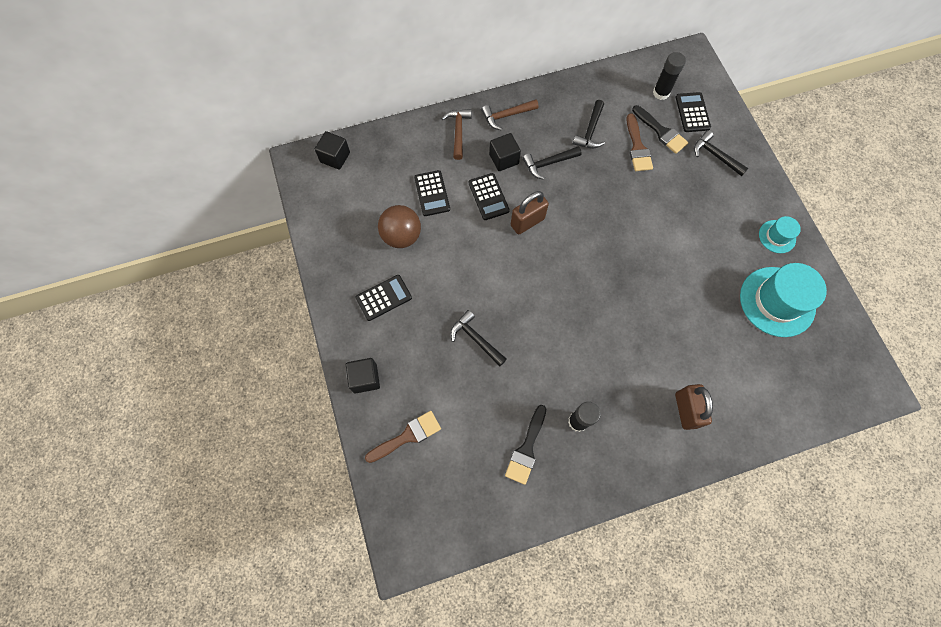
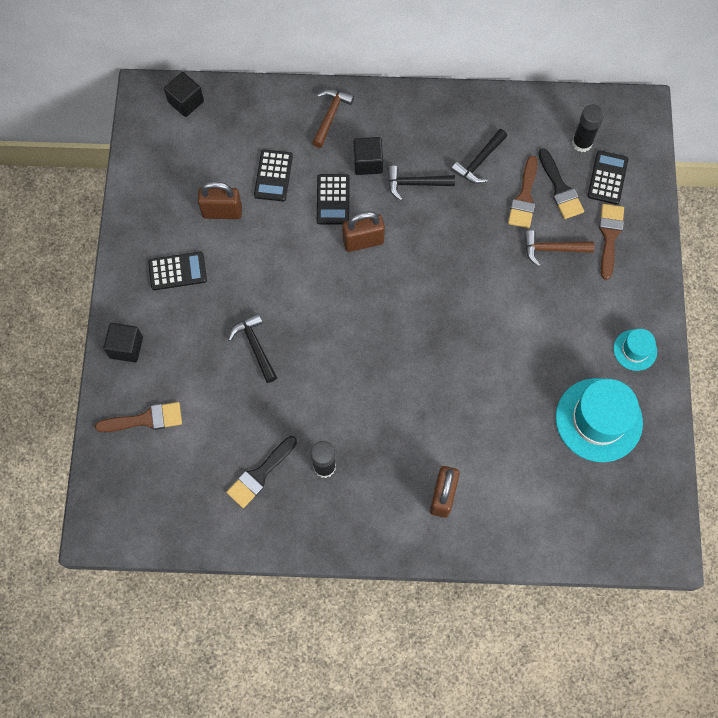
camera: 20 degrees right, 0 degrees up
brown ball [378,205,421,248] -> brown padlock [198,181,242,219]
brown hammer [481,99,539,131] -> brown hammer moved to [524,230,594,266]
black hammer [694,130,749,176] -> brown brush [599,204,624,280]

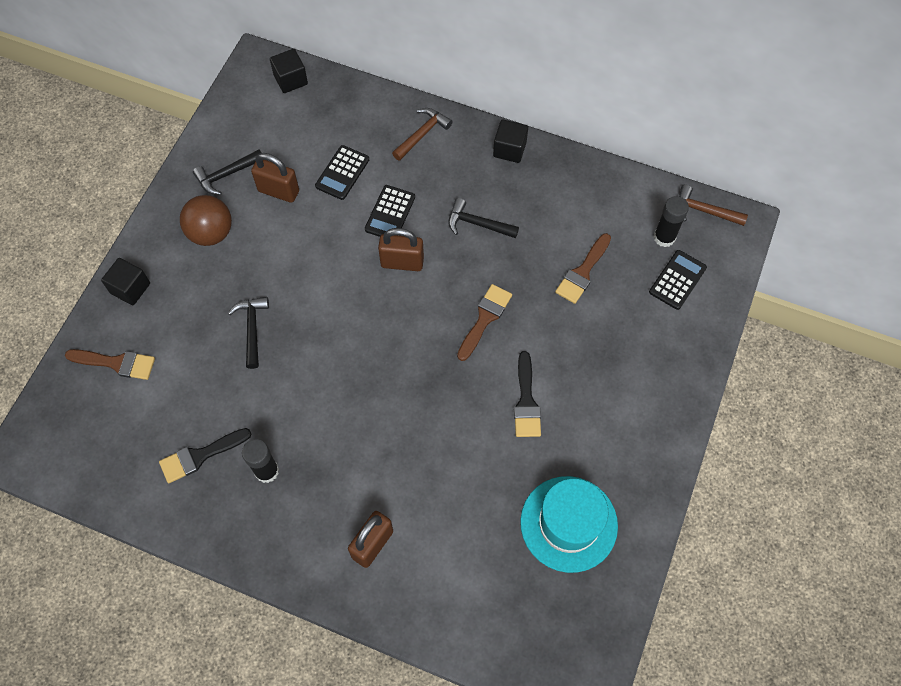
camera: 20 degrees right, 5 degrees down
black calculator [148,252,207,290] -> brown ball [180,195,232,246]
black cube [354,137,383,175] -> black cube moved to [493,119,528,163]
black hammer [451,129,507,184] -> black hammer moved to [193,149,262,195]
brown hammer [524,230,594,266] -> brown hammer moved to [679,185,748,226]
black brush [538,148,584,219] -> black brush moved to [514,351,541,437]
brown brush [599,204,624,280] -> brown brush moved to [457,284,512,361]
turquoise hat [613,329,657,371] -> none

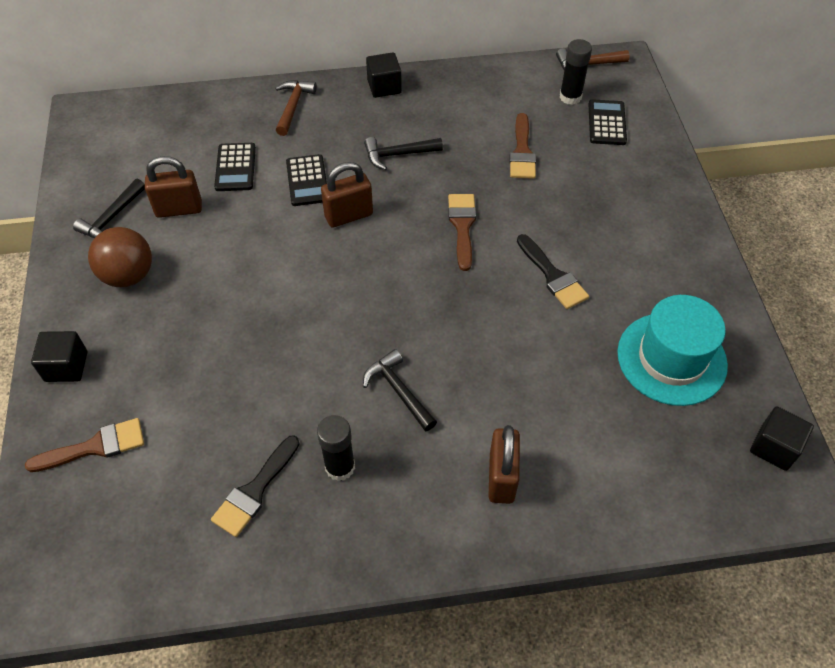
camera: 30 degrees left, 10 degrees down
black hammer [228,297,269,369] -> black hammer moved to [363,349,437,432]
black cube [270,49,308,93] -> black cube moved to [750,406,814,471]

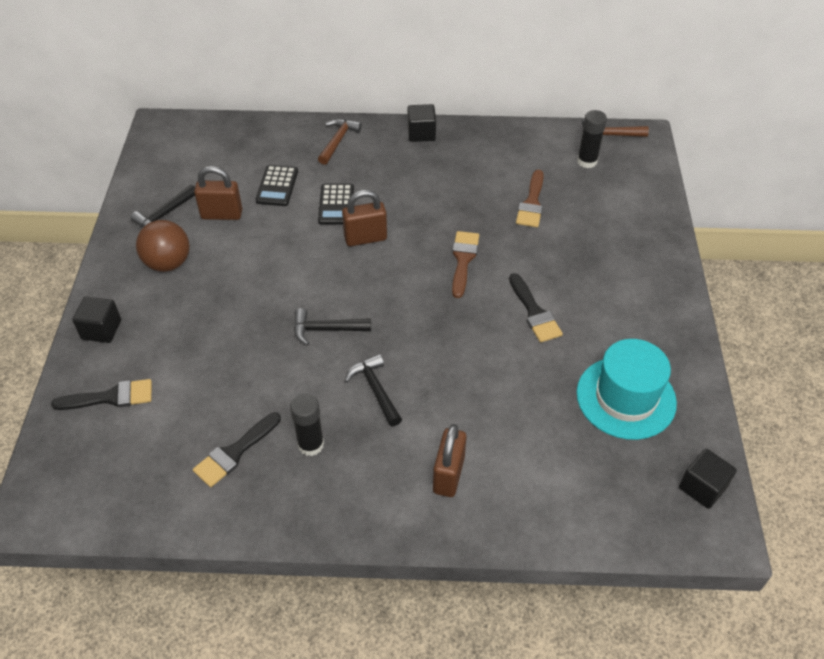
camera: 10 degrees right, 5 degrees down
brown brush [25,418,144,472] -> black brush [51,379,152,410]
black hammer [364,137,443,170] -> black hammer moved to [294,308,371,345]
black calculator [589,99,627,145] -> none

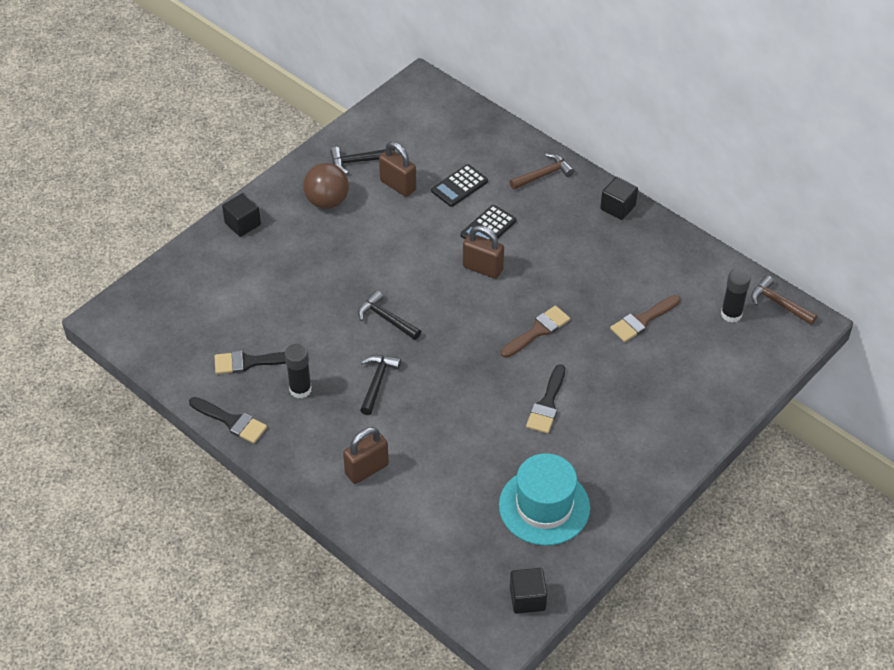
camera: 40 degrees right, 0 degrees up
black brush [51,379,152,410] -> black brush moved to [189,397,267,443]

